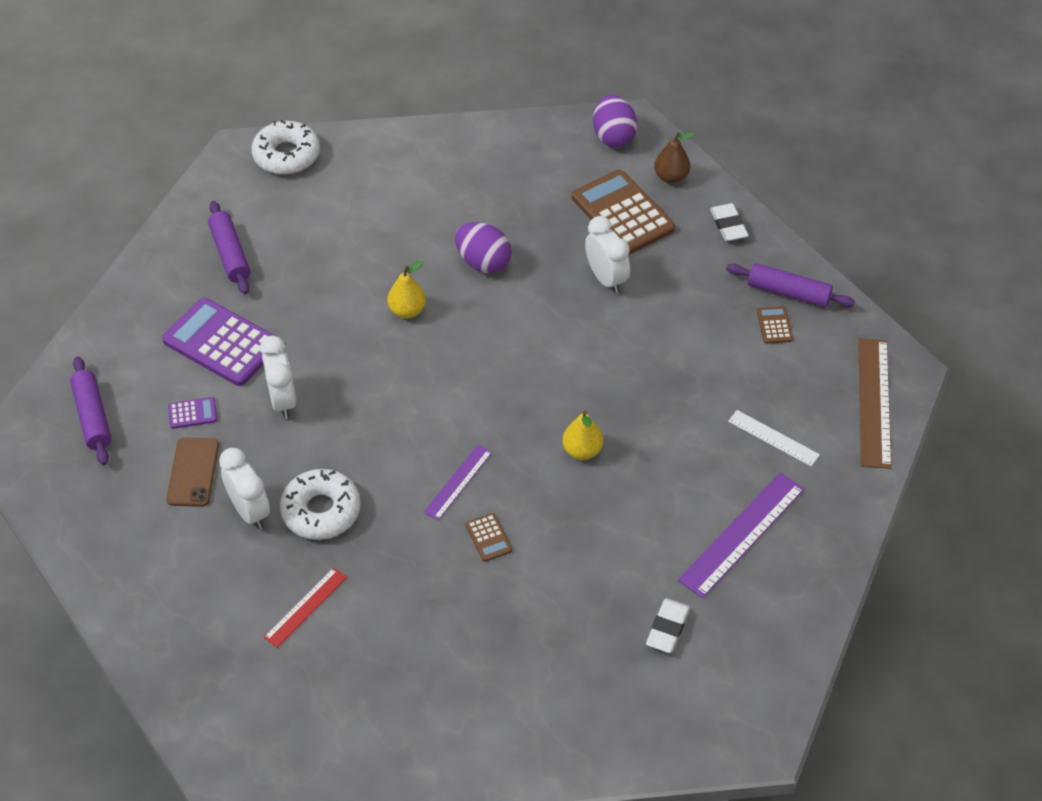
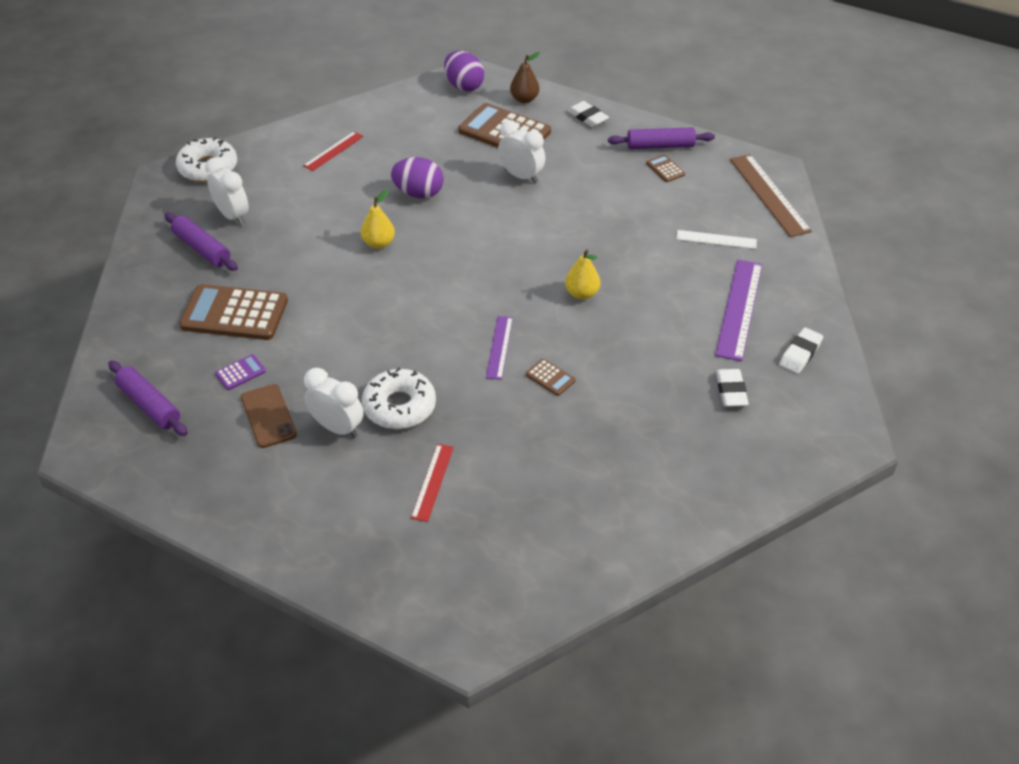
camera: 25 degrees left, 5 degrees down
purple calculator [162,298,275,386] -> brown calculator [179,284,288,340]
white clock [260,336,296,419] -> white clock moved to [205,157,249,225]
none -> red ruler [303,131,364,171]
none -> white eraser [779,327,823,374]

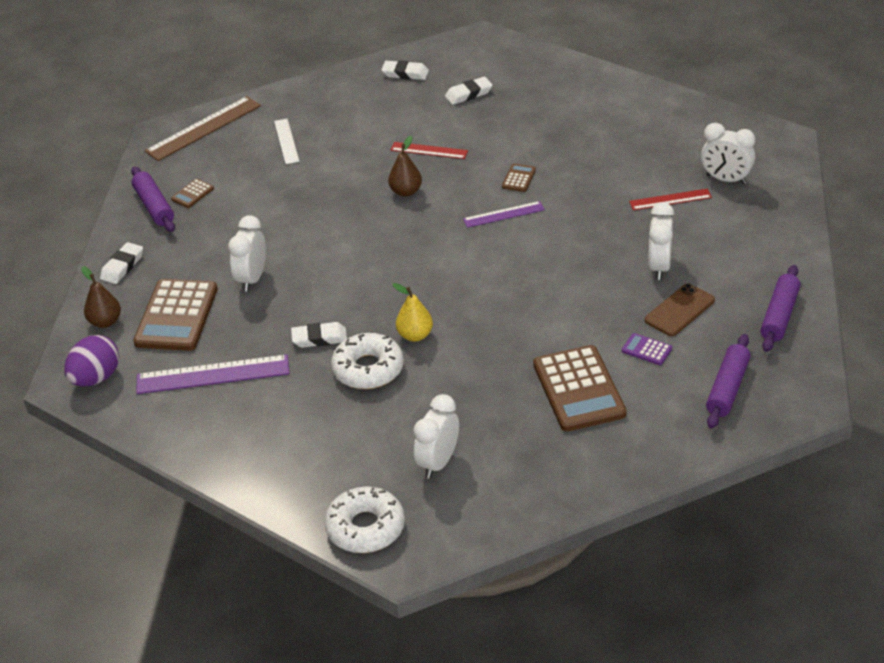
camera: 110 degrees left, 5 degrees down
purple rolling pin [165,213,238,271] -> purple rolling pin moved to [760,265,801,352]
red ruler [303,131,364,171] -> red ruler moved to [391,142,468,159]
white donut [362,368,436,429] -> white donut moved to [331,333,404,389]
purple egg [391,157,444,198] -> white eraser [291,322,347,348]
yellow pear [565,249,600,300] -> brown pear [388,136,422,197]
purple ruler [715,260,762,361] -> purple ruler moved to [136,354,289,394]
none -> white clock [701,123,755,184]

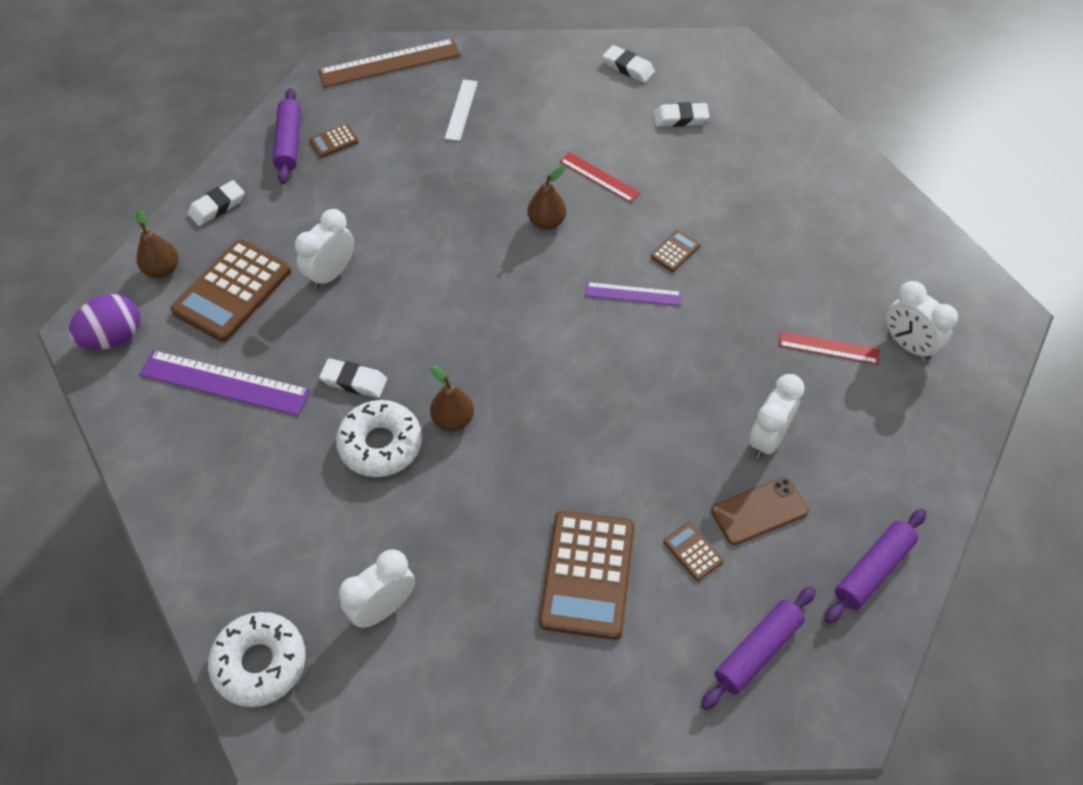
camera: 20 degrees right, 15 degrees up
yellow pear [392,283,433,342] -> brown pear [430,365,474,431]
purple calculator [622,333,672,365] -> brown calculator [663,522,723,581]

